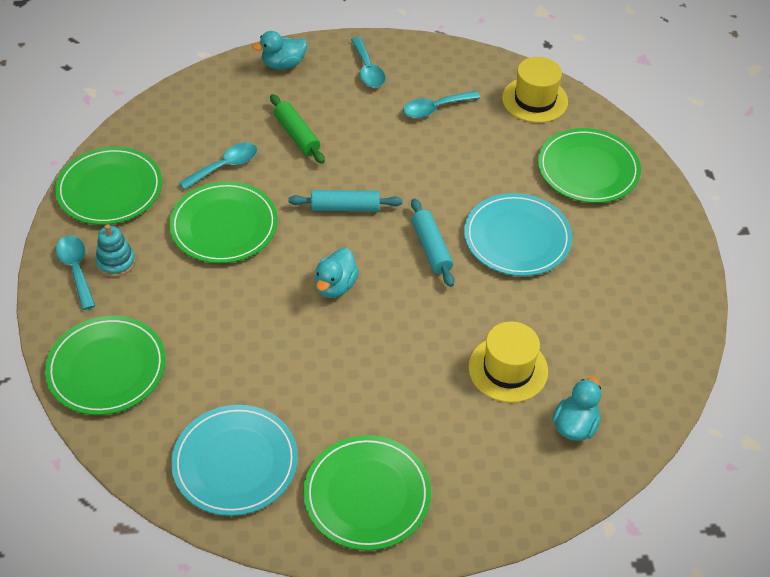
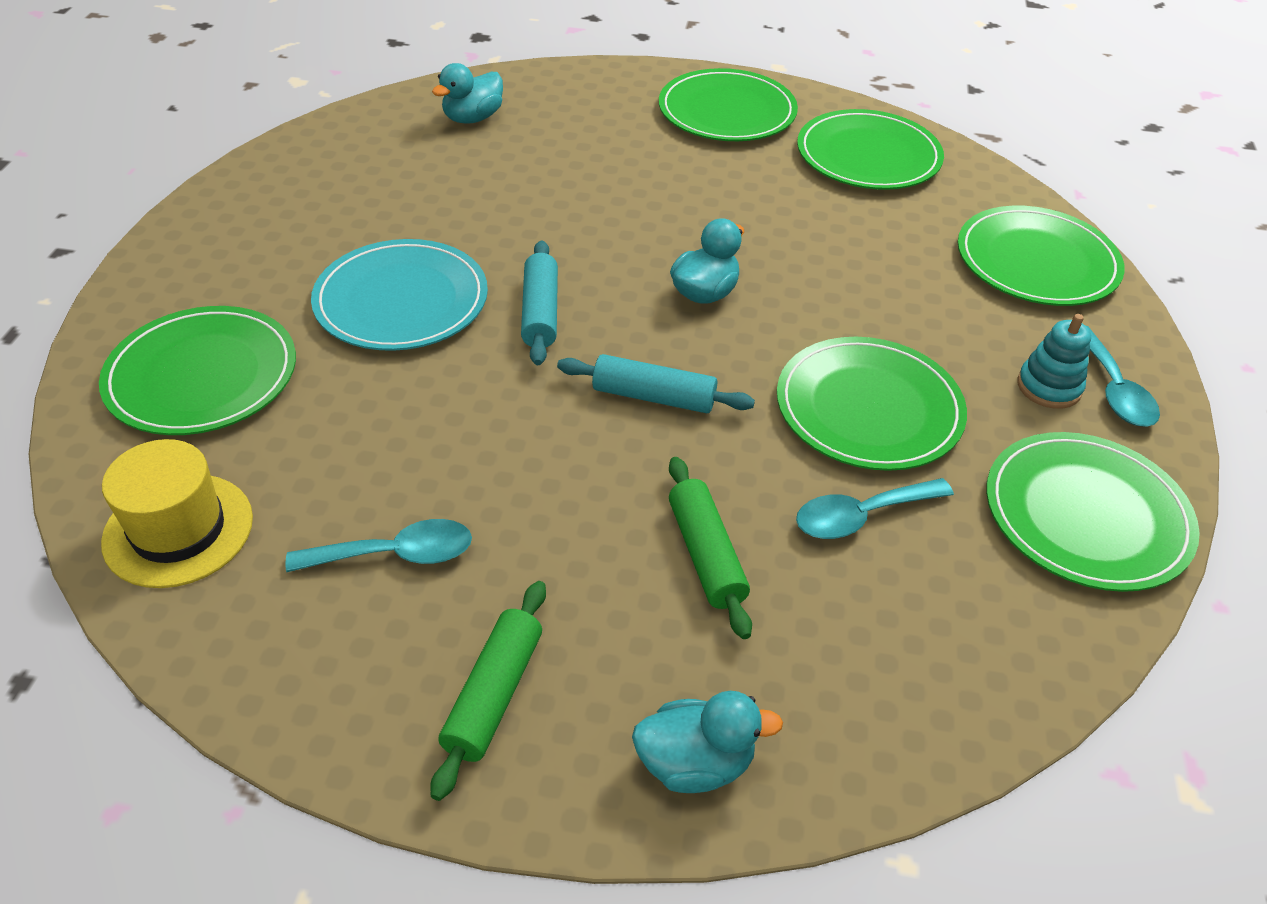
camera: 165 degrees left, 5 degrees down
turquoise plate [171,405,298,516] -> green plate [797,109,944,190]
turquoise spoon [351,37,386,88] -> green rolling pin [430,581,546,801]
yellow hat [469,321,548,403] -> none

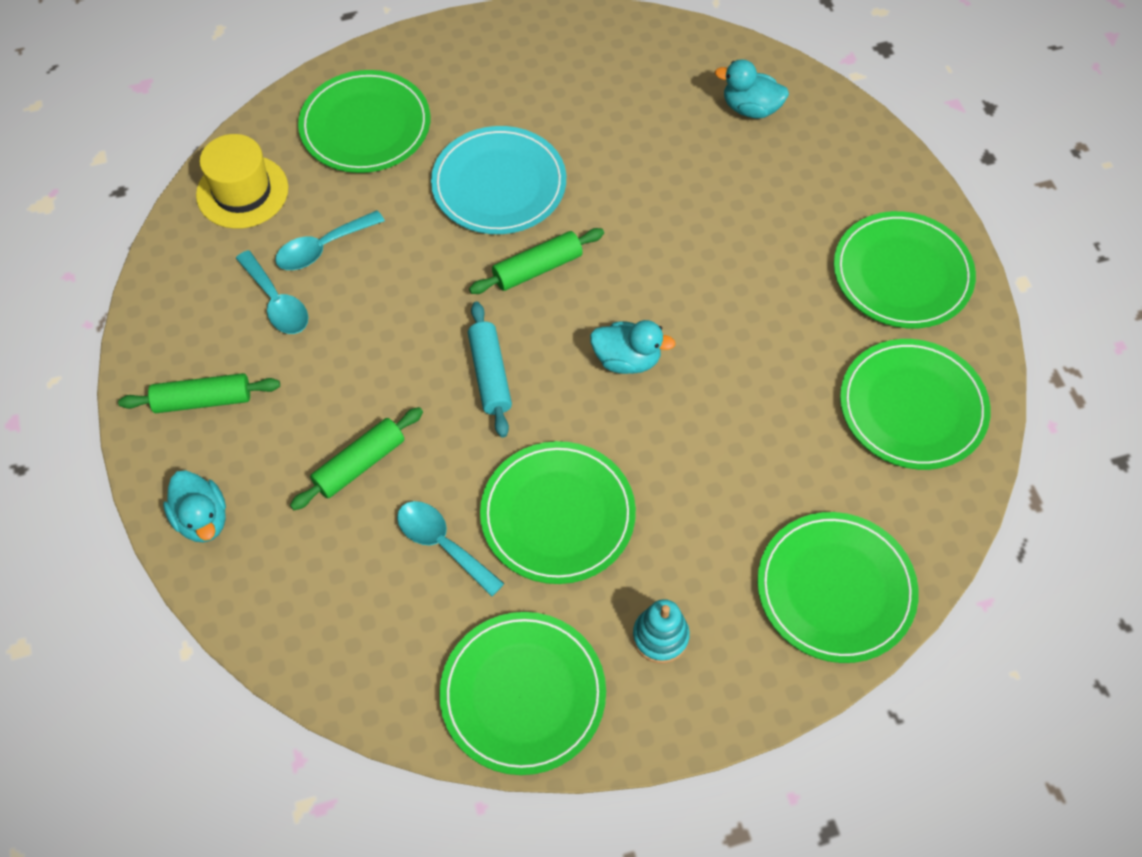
camera: 65 degrees right, 15 degrees up
turquoise rolling pin [521,240,558,365] -> green rolling pin [469,228,604,294]
turquoise spoon [1086,326,1160,427] -> turquoise spoon moved to [275,210,385,270]

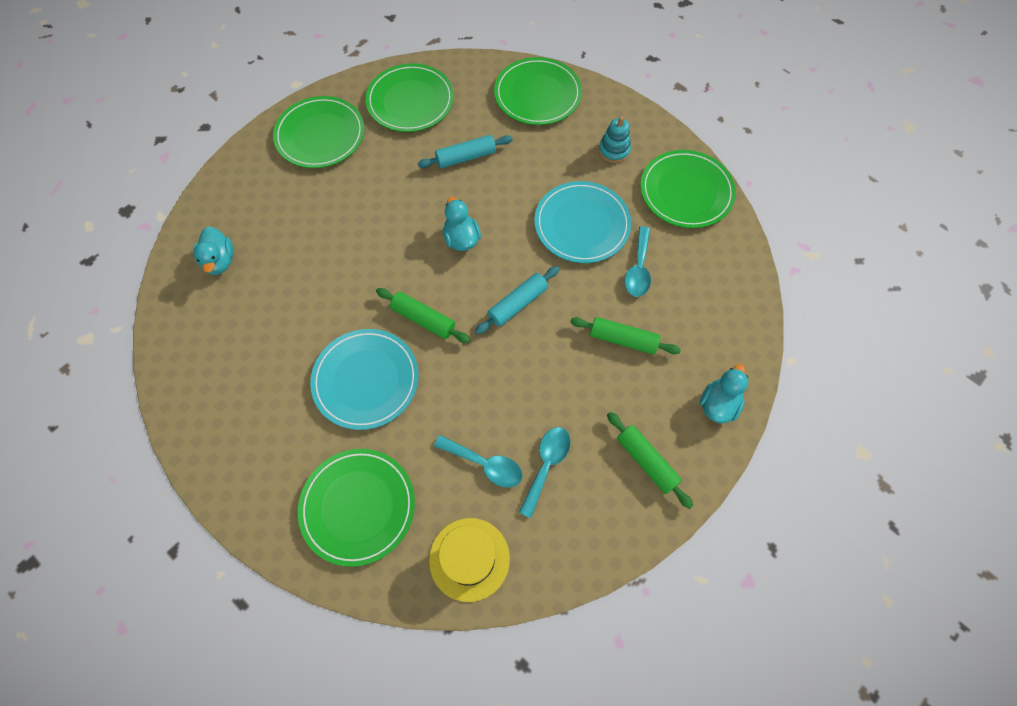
camera: 120 degrees left, 5 degrees up
green plate [480,441,636,584] -> turquoise plate [535,181,631,263]
none -> turquoise rolling pin [418,135,513,168]

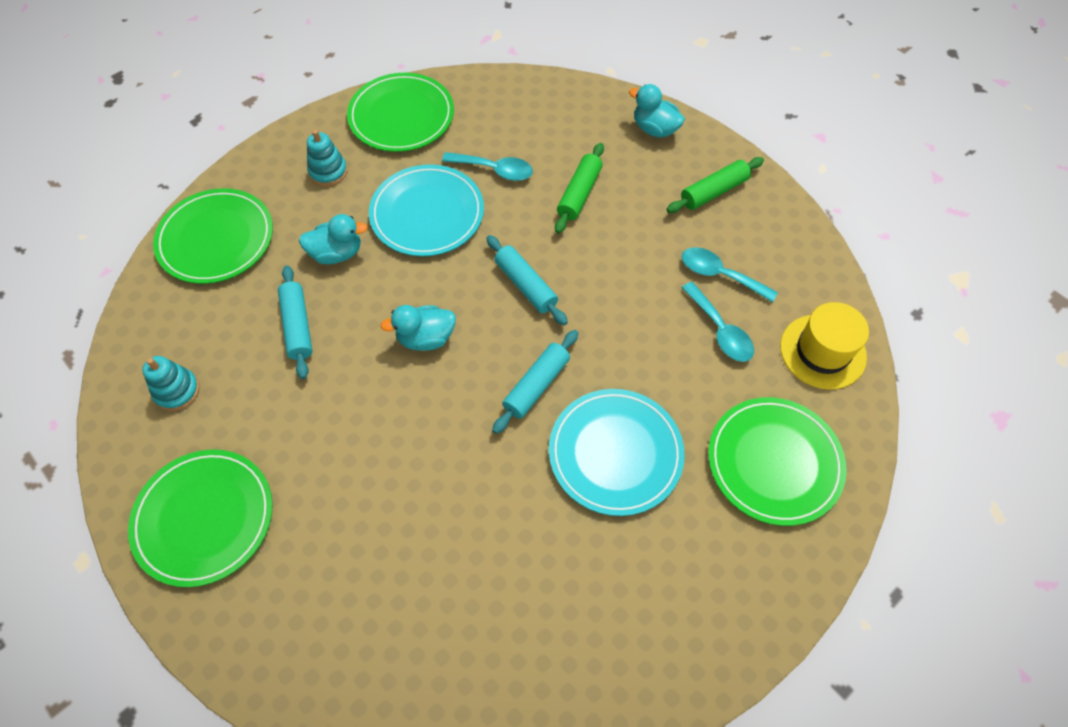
camera: 85 degrees left, 5 degrees down
turquoise duck [193,227,233,275] -> turquoise duck moved to [299,214,368,264]
green plate [365,63,454,132] -> turquoise stacking toy [142,356,199,411]
green rolling pin [376,288,470,343] -> turquoise rolling pin [492,330,578,434]
turquoise spoon [434,435,523,488] -> turquoise spoon turned 120 degrees clockwise [681,282,754,362]

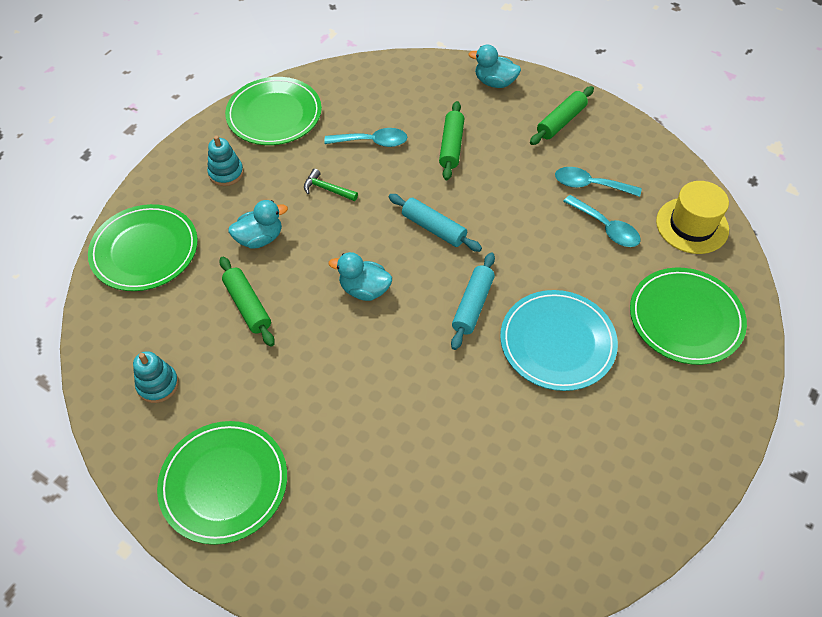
camera: 15 degrees left, 5 degrees down
turquoise rolling pin [278,266,313,379] -> green rolling pin [219,257,275,347]
turquoise plate [369,164,484,256] -> green hammer [304,169,358,201]
turquoise duck [380,305,456,351] -> turquoise duck turned 45 degrees clockwise [329,252,392,301]

